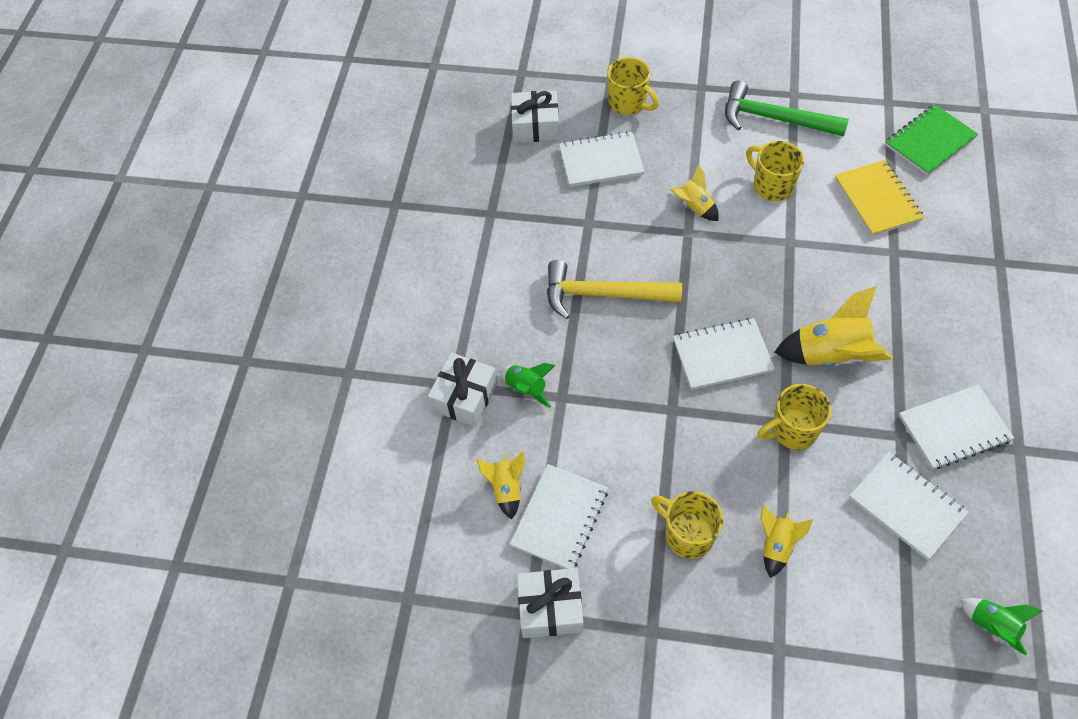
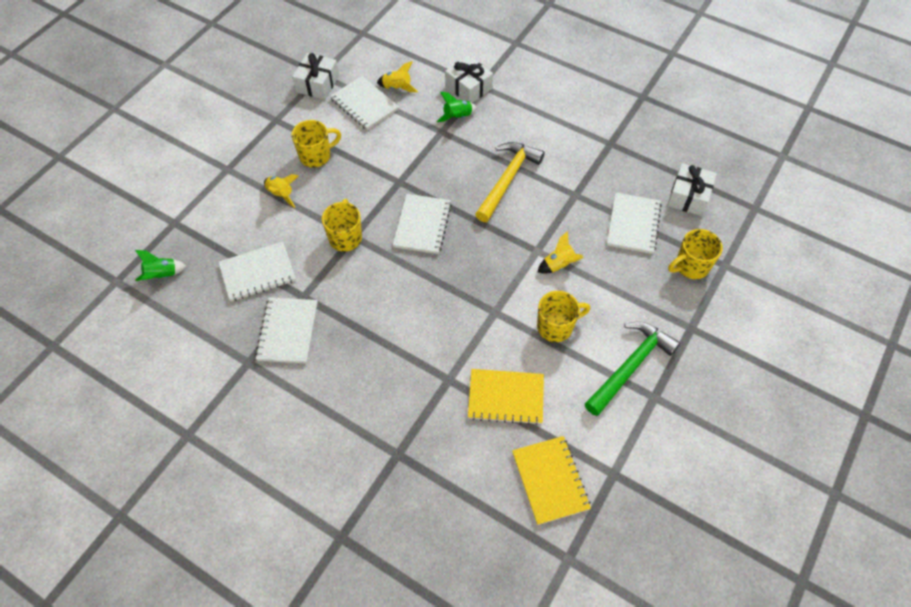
camera: 110 degrees right, 0 degrees up
yellow rocket [774,286,893,367] -> none
green notebook [885,104,978,176] -> yellow notebook [512,436,591,525]

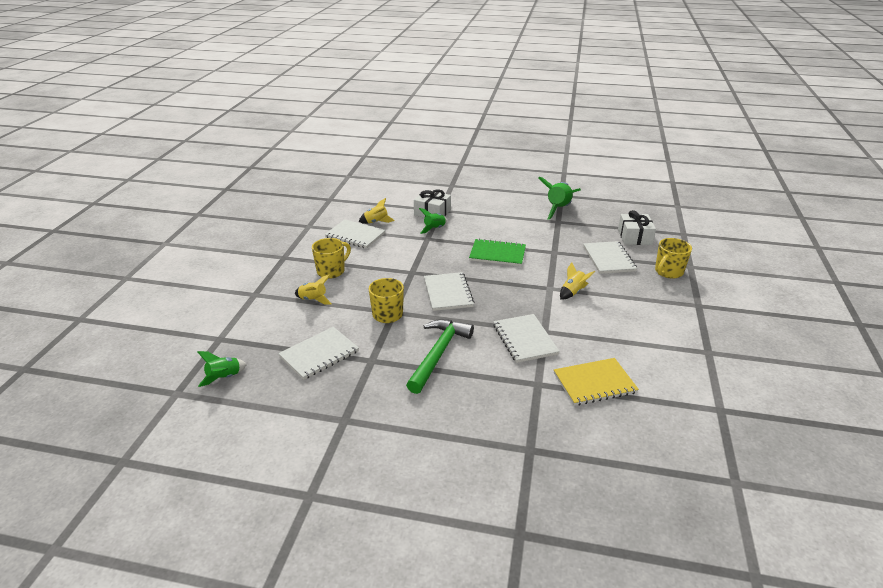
camera: 20 degrees left, 25 degrees down
white notebook [255,297,318,364] -> white notebook moved to [493,314,560,363]
white gift [292,53,339,100] -> none
yellow hammer [475,142,545,222] -> green notebook [469,238,526,266]
yellow notebook [512,436,591,525] -> none
yellow mug [537,291,590,342] -> none
green hammer [585,322,680,416] -> green hammer moved to [406,319,474,394]
none -> green rocket [538,177,581,220]

